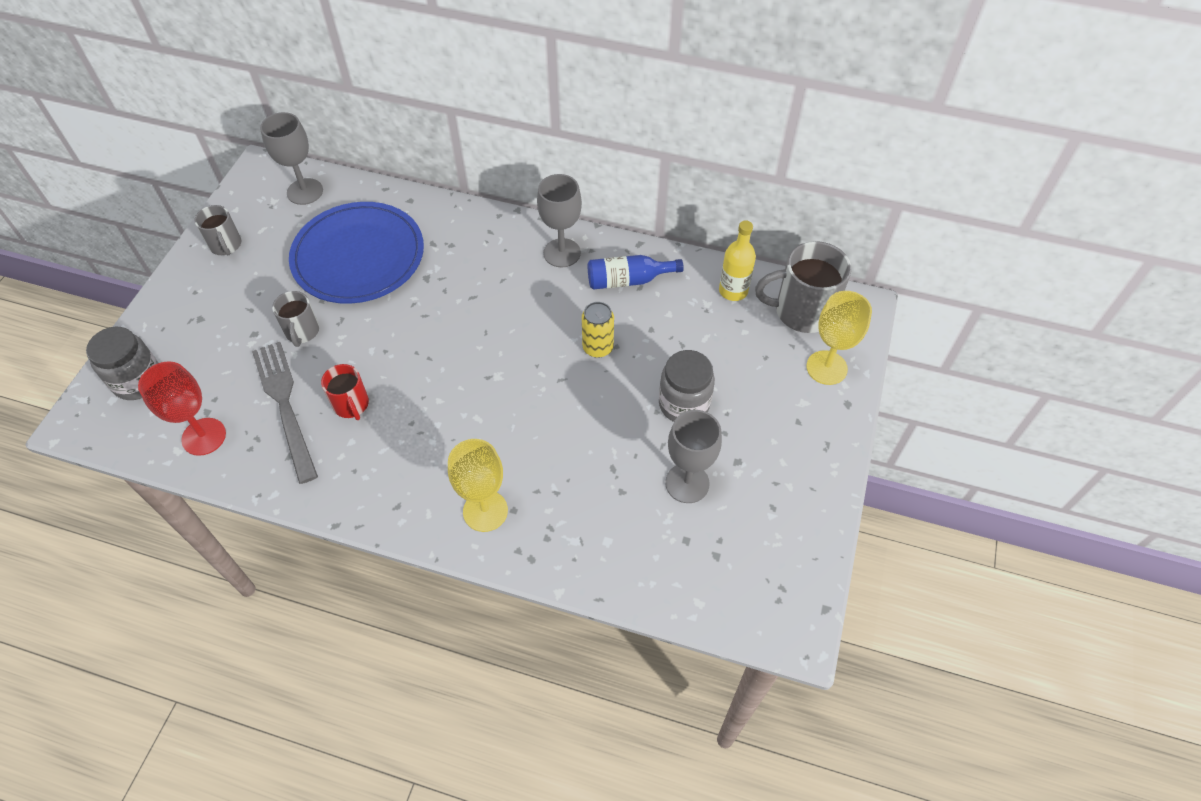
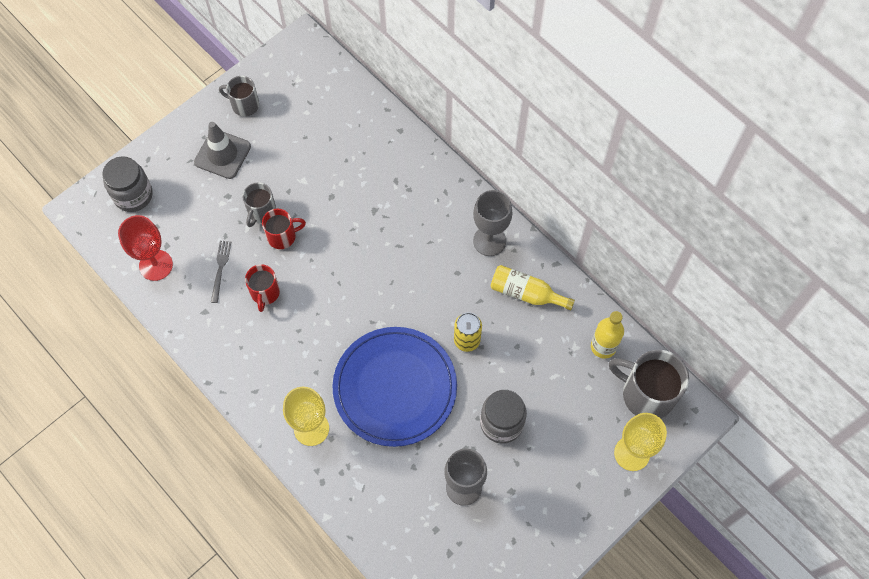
camera: 30 degrees right, 10 degrees up
grey mug [194,205,242,255] -> grey mug turned 105 degrees clockwise [219,76,259,117]
grey fork [252,342,318,484] -> grey fork [211,241,231,303], size x0.49
grey goblet [260,112,323,205] -> none
blue plate [289,202,424,304] -> blue plate moved to [332,327,457,447]
blue bottle [588,255,684,290] -> yellow bottle [491,265,575,310]
none -> grey traffic cone [194,122,251,179]
none -> red mug [262,209,306,249]

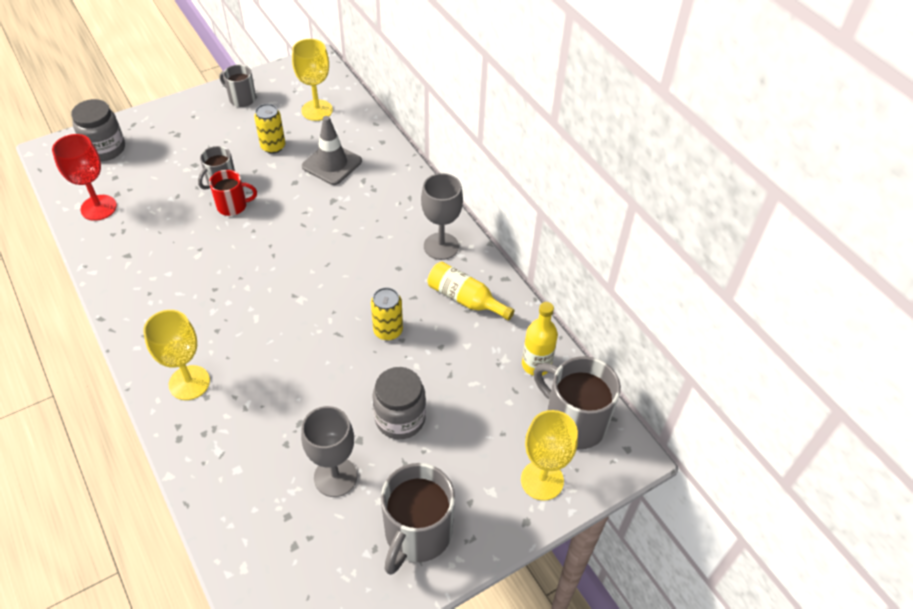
camera: 10 degrees right, 15 degrees down
grey traffic cone [194,122,251,179] -> grey traffic cone moved to [302,116,362,185]
grey fork [211,241,231,303] -> none
red mug [245,264,280,312] -> none
blue plate [332,327,457,447] -> none
none -> yellow can [254,104,285,153]
none -> yellow goblet [292,39,333,121]
none -> grey mug [381,463,455,575]

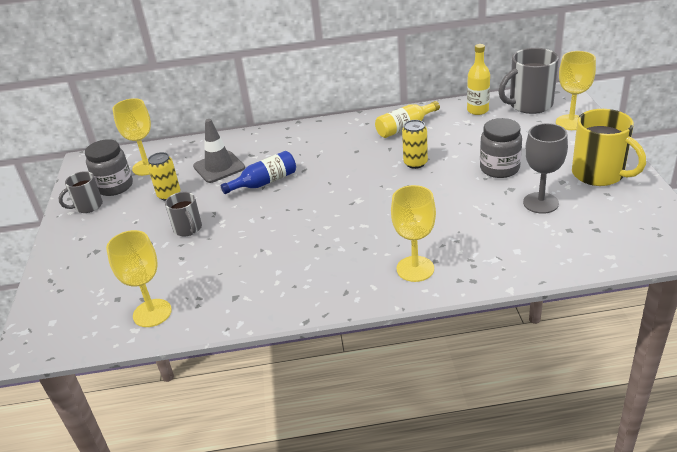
camera: 60 degrees left, 15 degrees down
red goblet [52,134,117,221] -> yellow goblet [106,230,172,327]
grey jar [71,99,125,161] -> grey jar moved to [85,139,133,196]
red mug [209,170,257,216] -> none
grey mug [381,463,455,575] -> yellow mug [572,109,646,186]
grey goblet [421,173,463,260] -> none
none -> blue bottle [221,151,296,194]

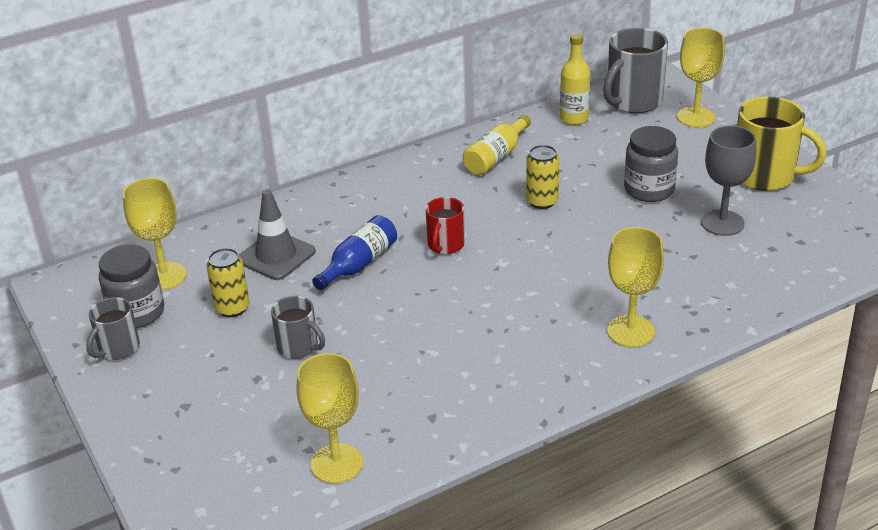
camera: 25 degrees left, 0 degrees up
none -> red mug [425,197,465,254]

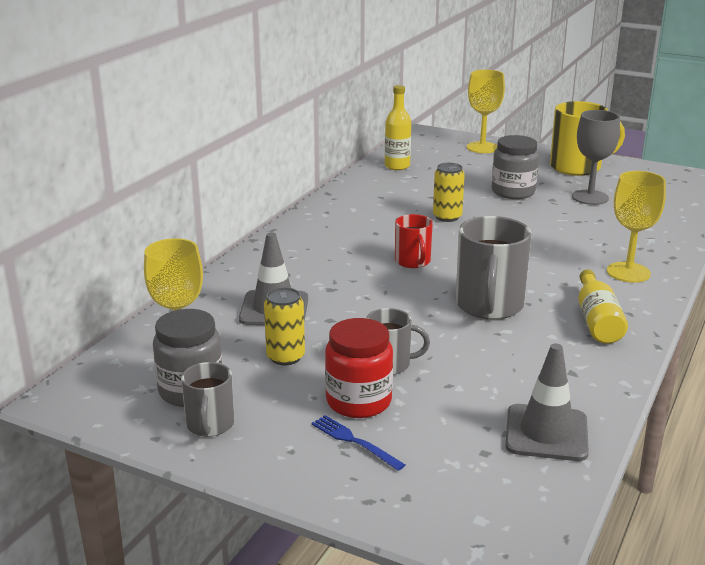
camera: 35 degrees left, 10 degrees down
yellow goblet [296,353,363,483] -> grey traffic cone [505,344,589,461]
blue bottle [312,215,397,290] -> none
yellow bottle [463,115,531,175] -> yellow bottle moved to [578,269,628,344]
grey mug [603,28,668,113] -> grey mug moved to [456,216,532,320]
none -> blue fork [311,415,405,471]
none -> red jar [325,318,393,418]

